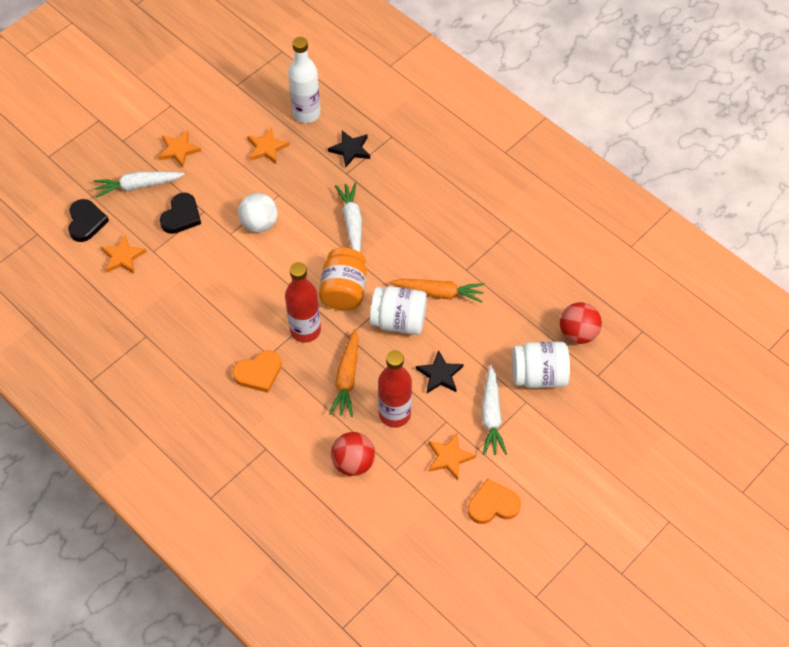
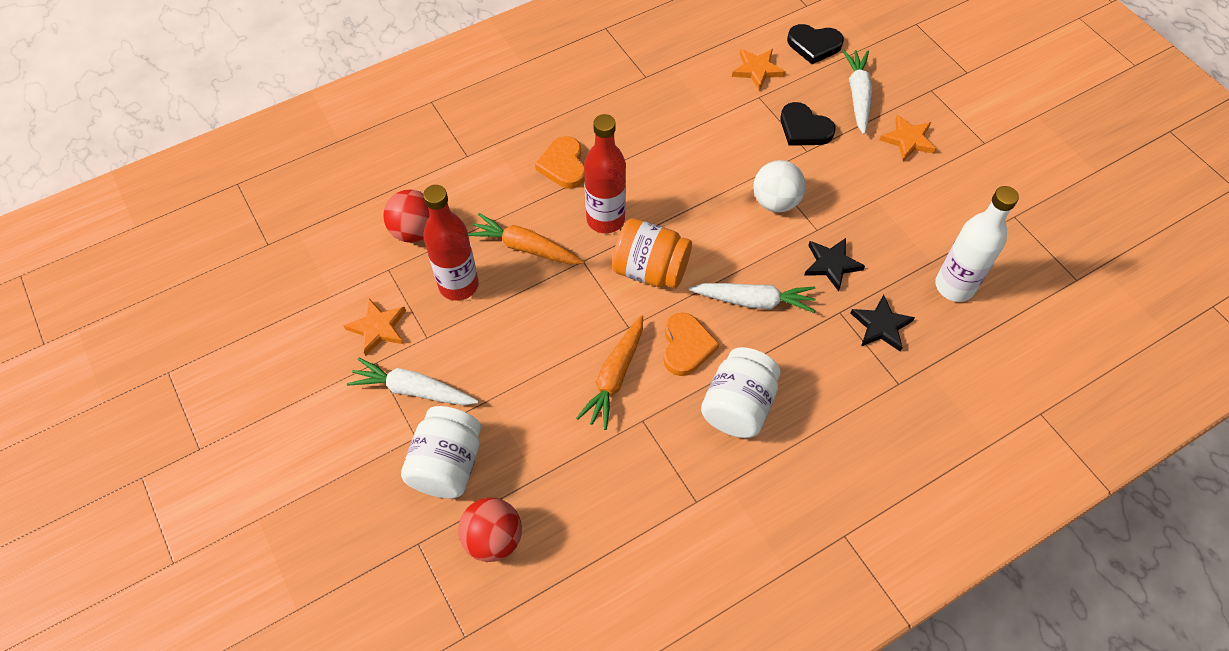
camera: 105 degrees right, 0 degrees up
orange star [247,127,290,164] -> none
white jar [370,286,427,335] -> white jar moved to [701,347,781,438]
black star [416,350,463,393] -> black star moved to [804,238,865,291]
orange heart [468,479,521,524] -> orange heart moved to [663,313,719,376]

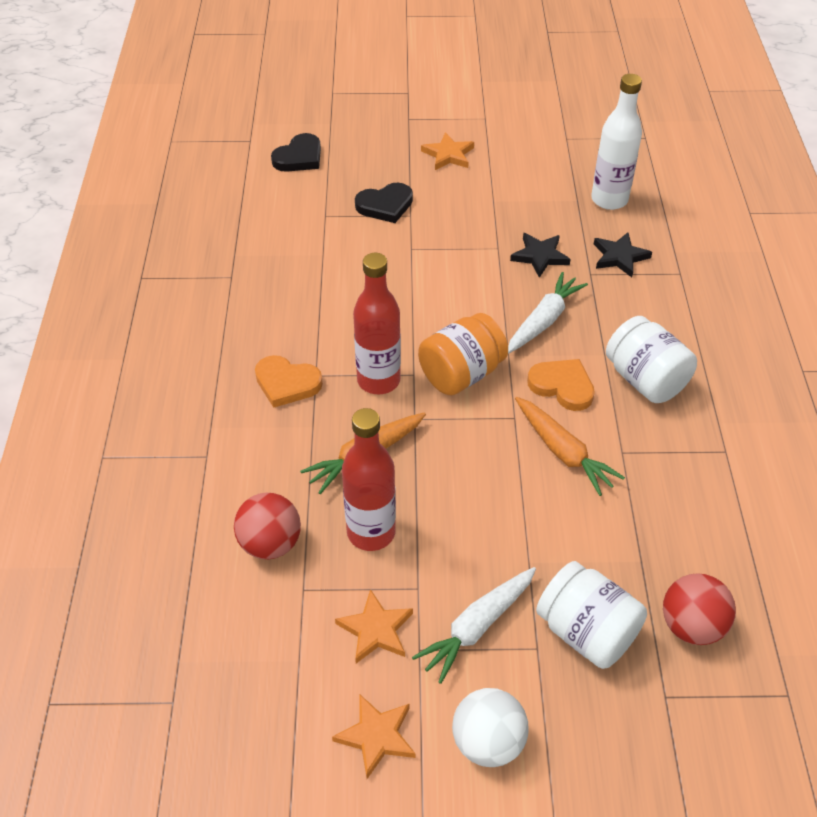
camera: 60 degrees left, 10 degrees down
orange star [732,49,786,91] -> orange star moved to [332,694,416,779]
white ball [753,160,806,212] -> white ball moved to [452,688,529,767]
white carrot [843,50,872,134] -> none

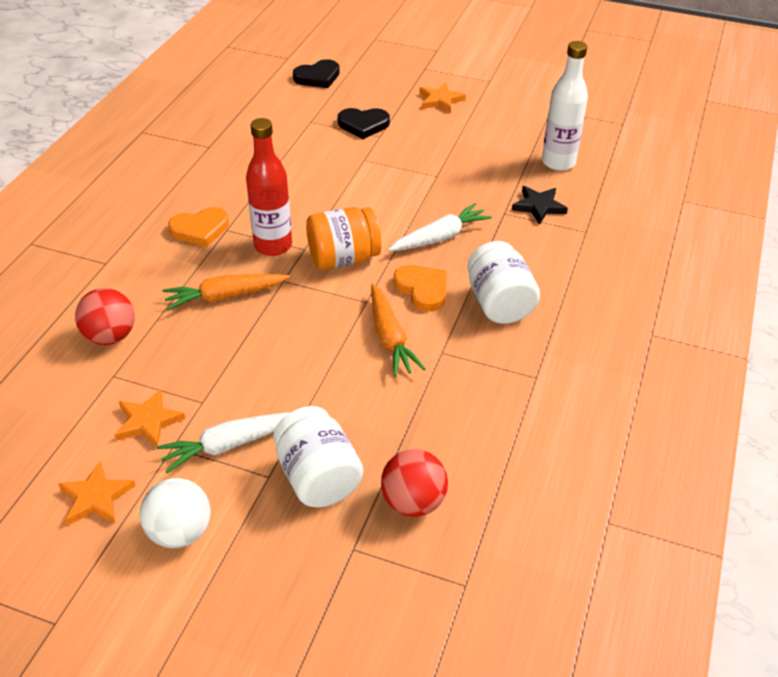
camera: 20 degrees right, 5 degrees down
orange heart [255,355,323,408] -> orange heart turned 60 degrees counterclockwise [168,207,229,247]
red bottle [342,408,396,551] -> none
black star [510,233,571,278] -> none

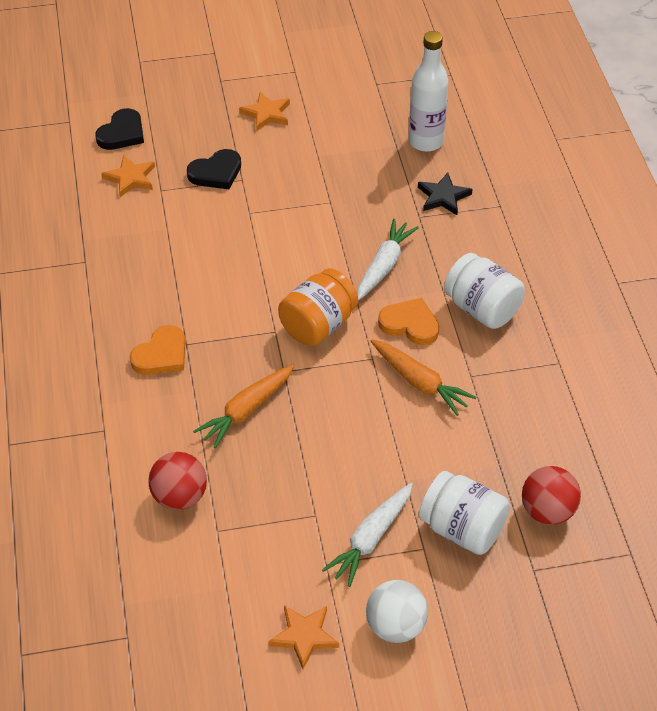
camera: 30 degrees left, 5 degrees up
orange star [115,389,185,447] -> orange star moved to [101,155,155,197]
red bottle [246,118,292,256] -> none

